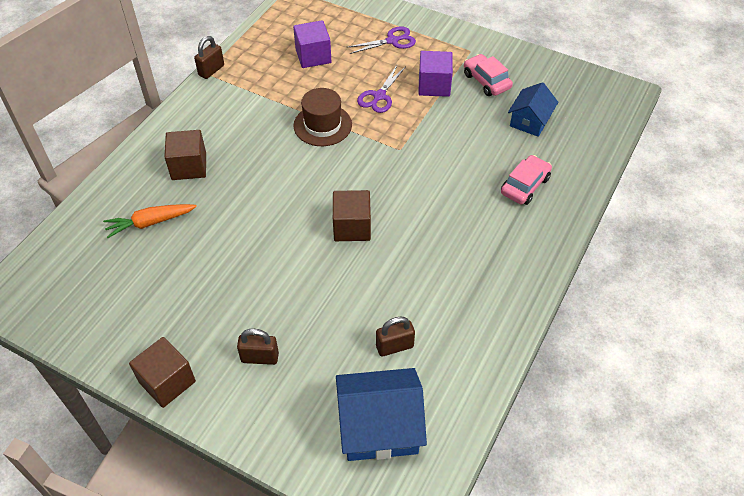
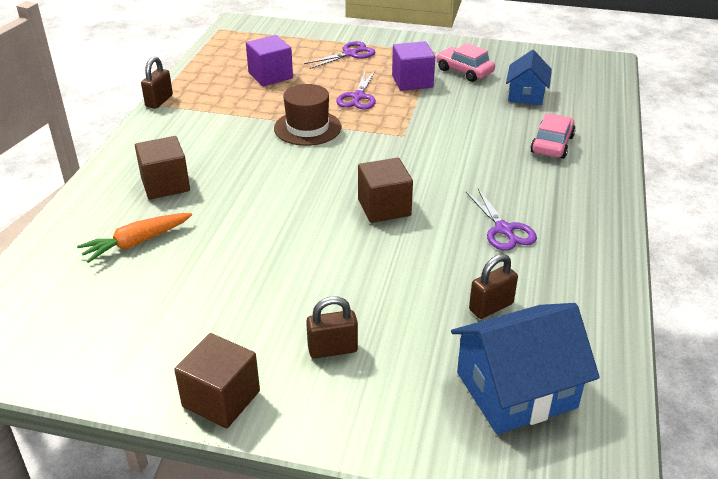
camera: 15 degrees left, 15 degrees down
none -> purple scissors [466,189,537,251]

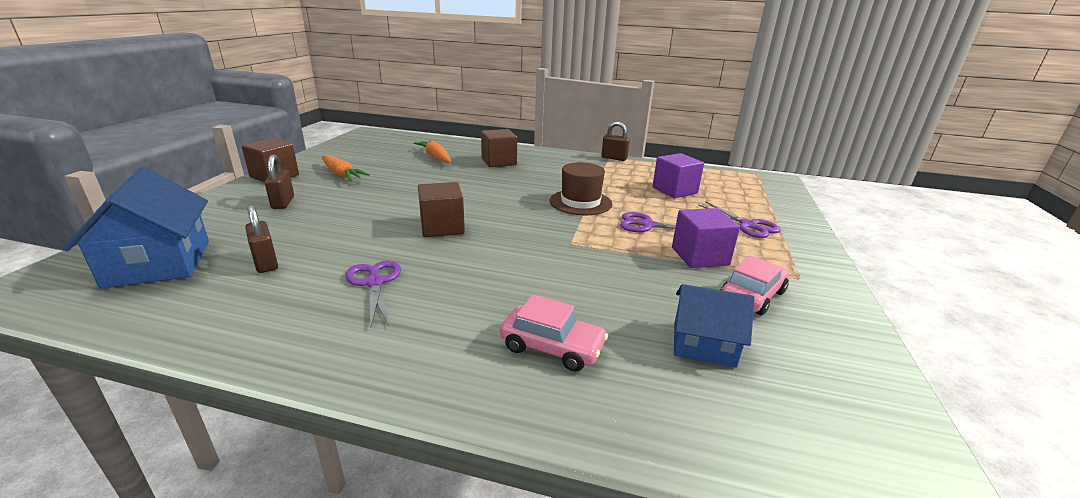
camera: 90 degrees right, 10 degrees down
purple scissors [466,189,537,251] -> purple scissors turned 90 degrees clockwise [345,261,401,328]
none -> orange carrot [322,155,370,180]

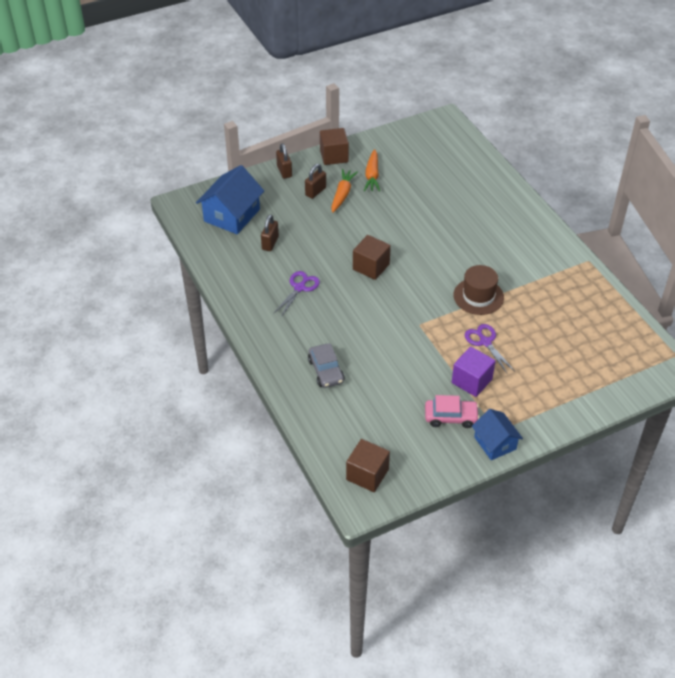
camera: 50 degrees right, 20 degrees up
orange carrot [414,140,451,163] -> orange carrot moved to [331,169,358,213]
brown cube [481,129,517,167] -> brown cube moved to [346,439,390,492]
pink car [500,294,608,372] -> grey car [308,343,345,388]
brown padlock [601,121,630,161] -> brown padlock moved to [276,143,292,179]
purple cube [652,153,704,198] -> none
blue house [674,284,755,368] -> blue house moved to [472,409,523,460]
purple scissors [698,201,781,238] -> none

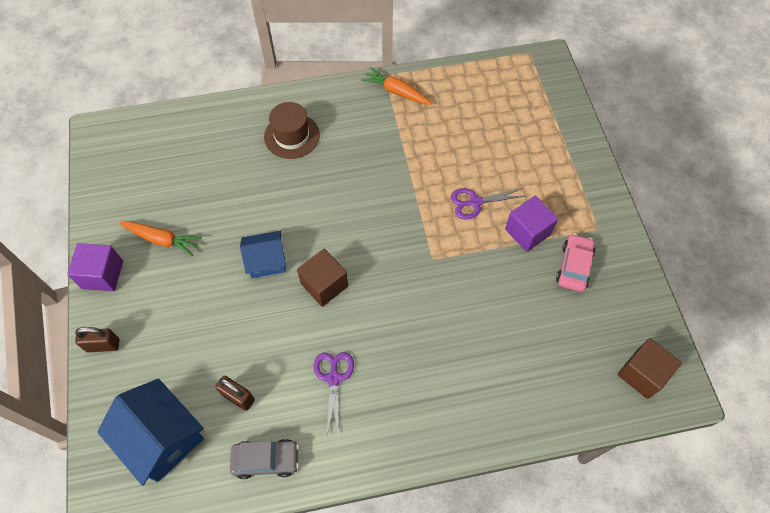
camera: 75 degrees left, 15 degrees up
purple scissors [273,271,320,317] -> purple scissors turned 45 degrees clockwise [314,352,354,436]
brown padlock [305,164,326,199] -> none
grey car [308,343,345,388] -> grey car moved to [230,439,299,479]
brown cube [320,128,349,165] -> purple cube [67,243,123,291]
orange carrot [331,169,358,213] -> orange carrot moved to [361,67,432,105]
brown hat [454,265,504,315] -> brown hat moved to [264,102,320,159]
blue house [472,409,523,460] -> blue house moved to [240,231,286,278]

